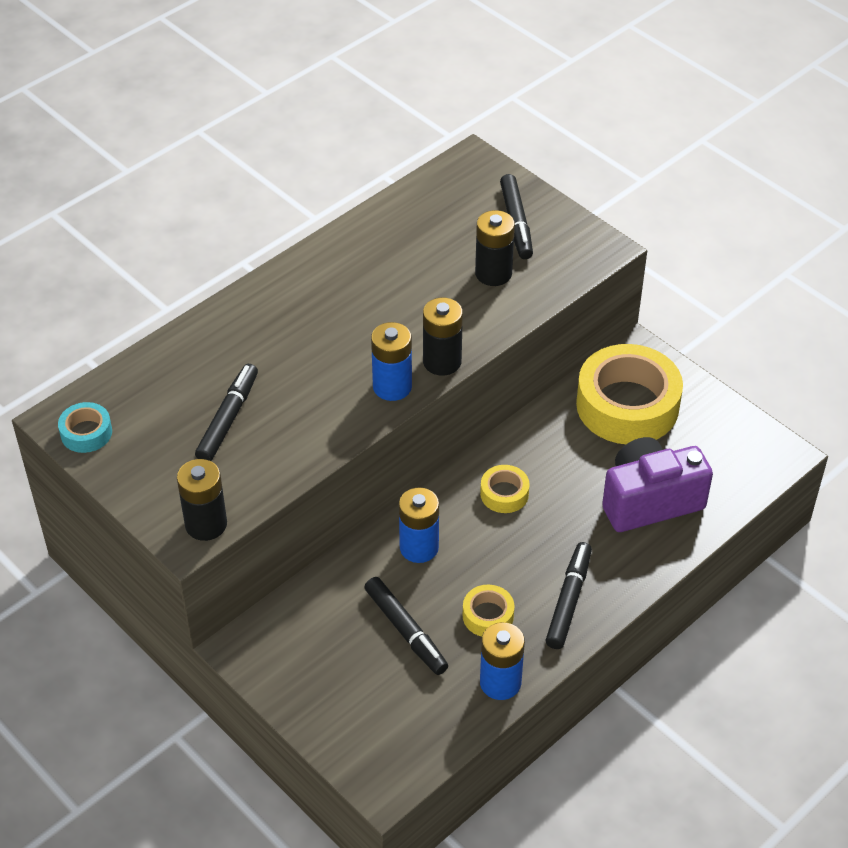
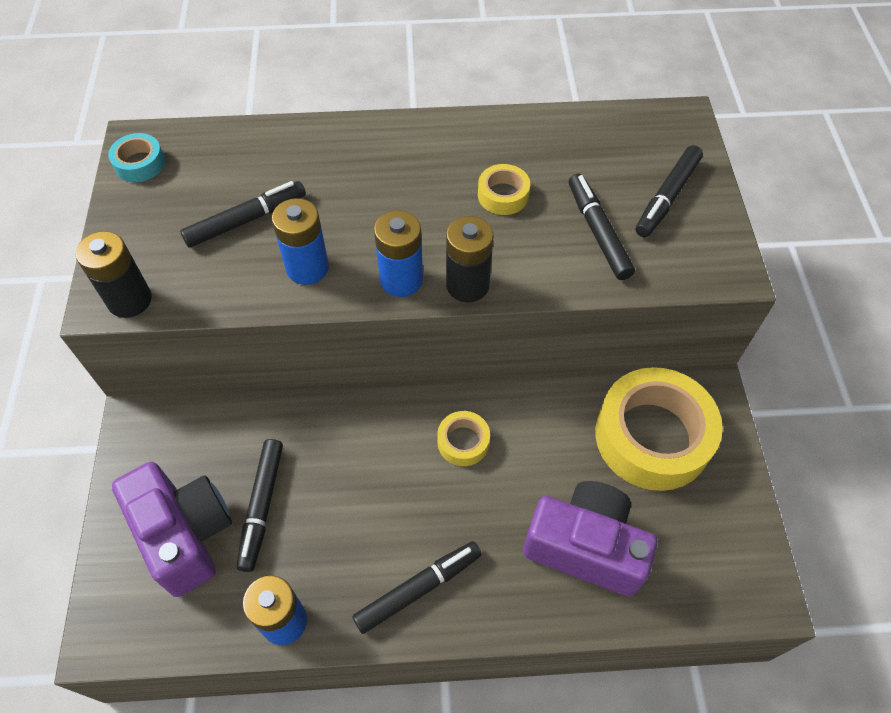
camera: 40 degrees right, 10 degrees up
blue battery [399,488,439,563] -> blue battery moved to [272,198,329,285]
yellow tape [463,585,515,636] -> yellow tape moved to [478,164,530,215]
black battery [475,210,515,286] -> black marker [569,174,635,280]
none -> purple camera [112,462,232,597]

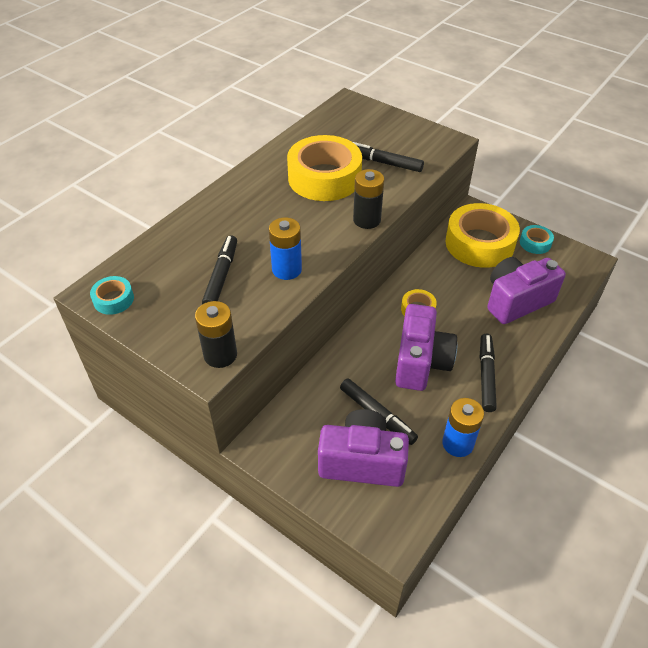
camera: 50 degrees left, 10 degrees down
blue battery [374,210,423,297] -> none
yellow tape [478,164,530,215] -> yellow tape [287,135,362,201], size x2.21
black marker [636,145,703,237] -> none
none -> purple camera [395,304,457,391]
none -> turquoise tape [520,225,554,254]

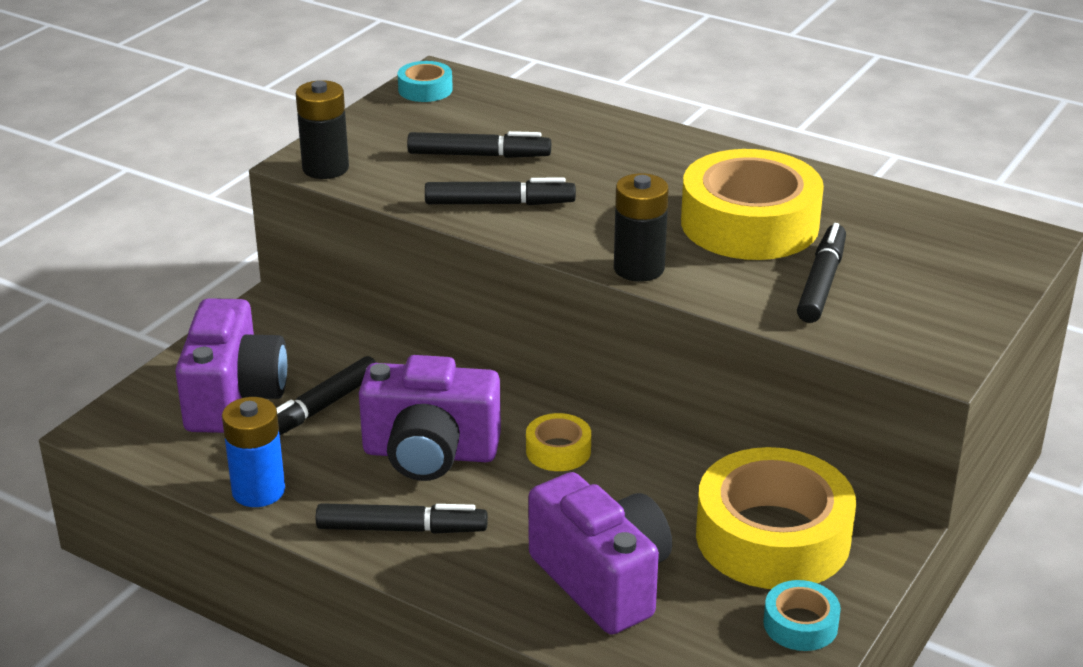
camera: 85 degrees right, 15 degrees down
blue battery [269,217,302,280] -> black marker [425,178,576,205]

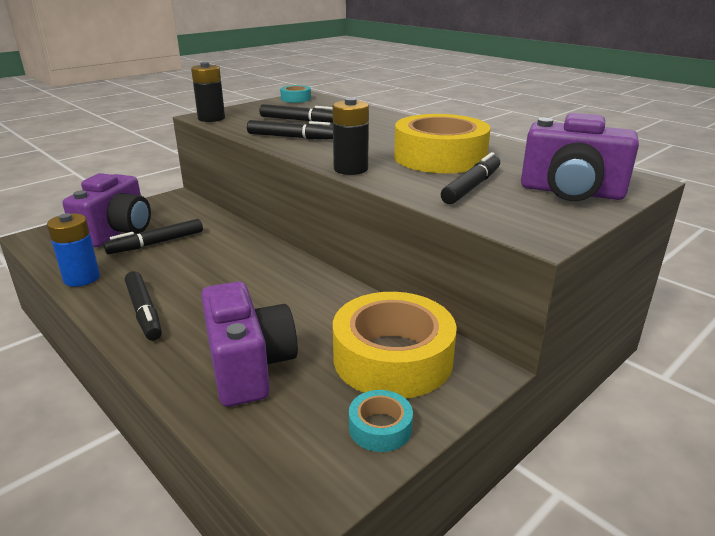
camera: 15 degrees right, 5 degrees down
black marker [316,503,488,534] -> black marker turned 45 degrees clockwise [125,271,162,341]
purple camera [359,355,501,481] -> purple camera moved to [521,113,639,201]
yellow tape [526,413,591,471] -> none

